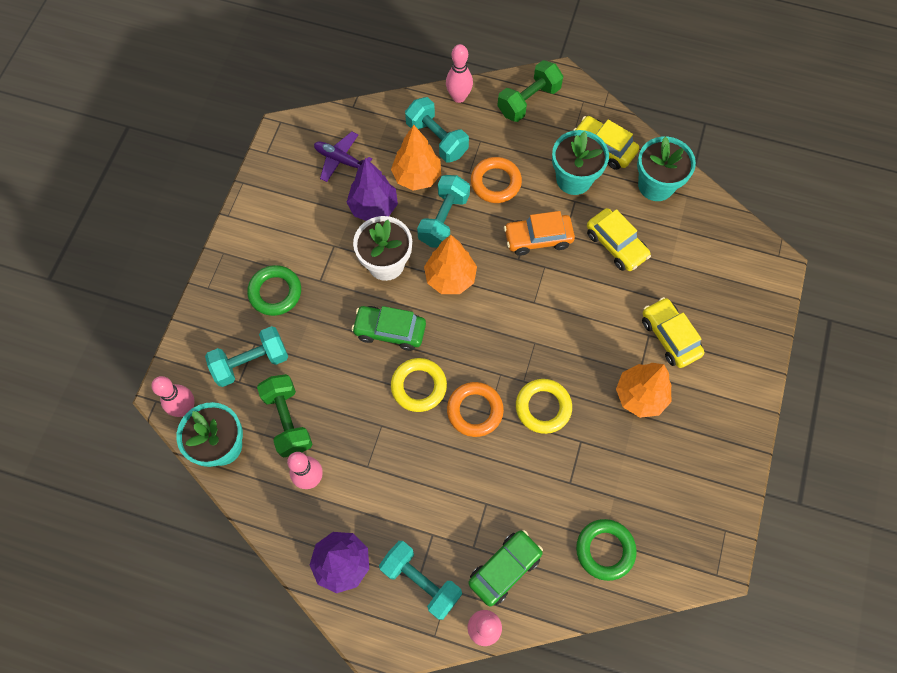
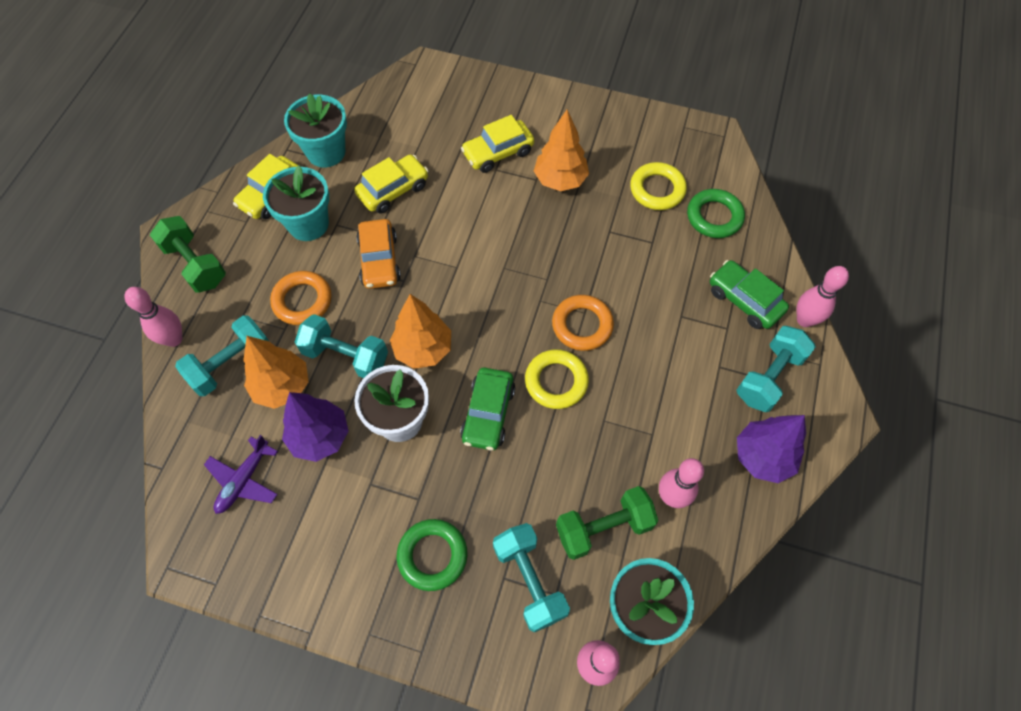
camera: 90 degrees left, 5 degrees down
yellow ring [516,379,572,434] -> yellow ring moved to [630,162,687,210]

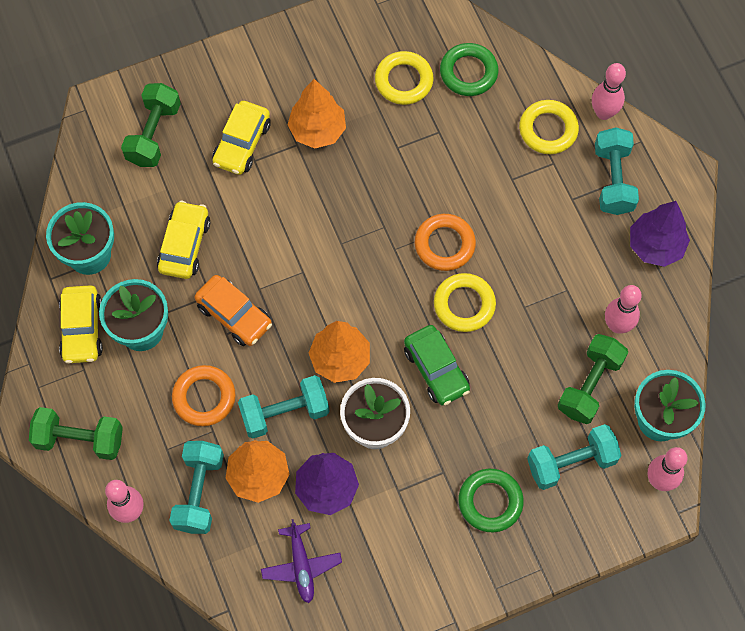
camera: 40 degrees left, 5 degrees up
turquoise dumbbell [493,523,570,633] -> turquoise dumbbell turned 45 degrees counterclockwise [527,424,622,490]
green car [710,260,789,329] -> yellow ring [519,100,579,154]
none -> green dumbbell [121,83,181,167]

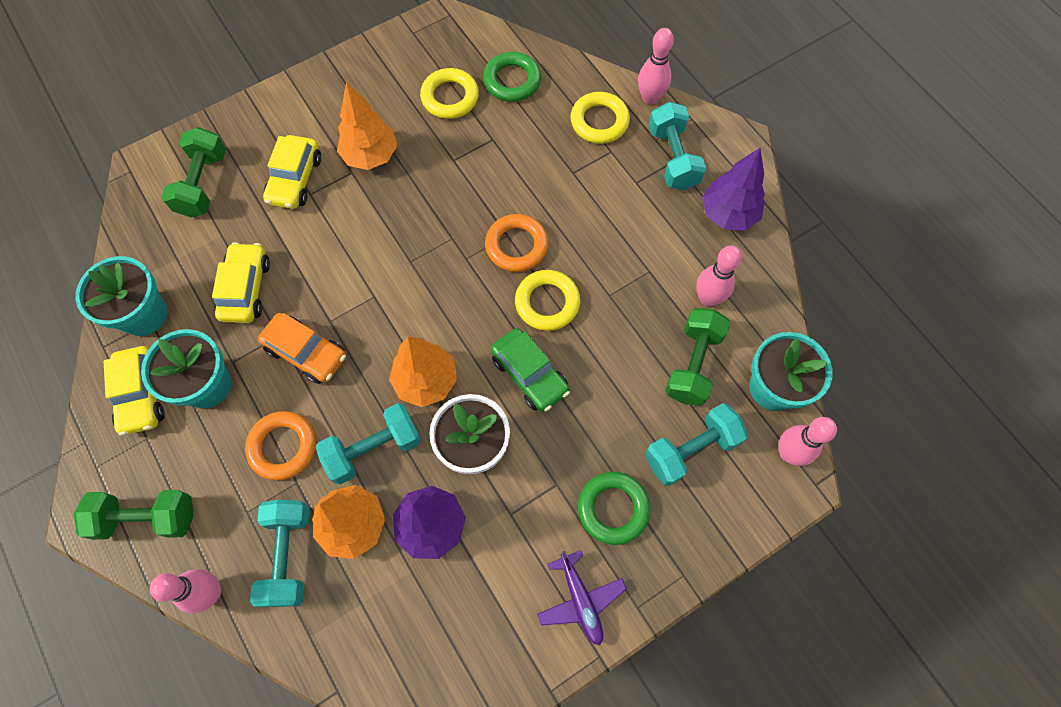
camera: 10 degrees left, 0 degrees up
purple plane [261,519,342,603] -> purple plane moved to [537,550,627,645]

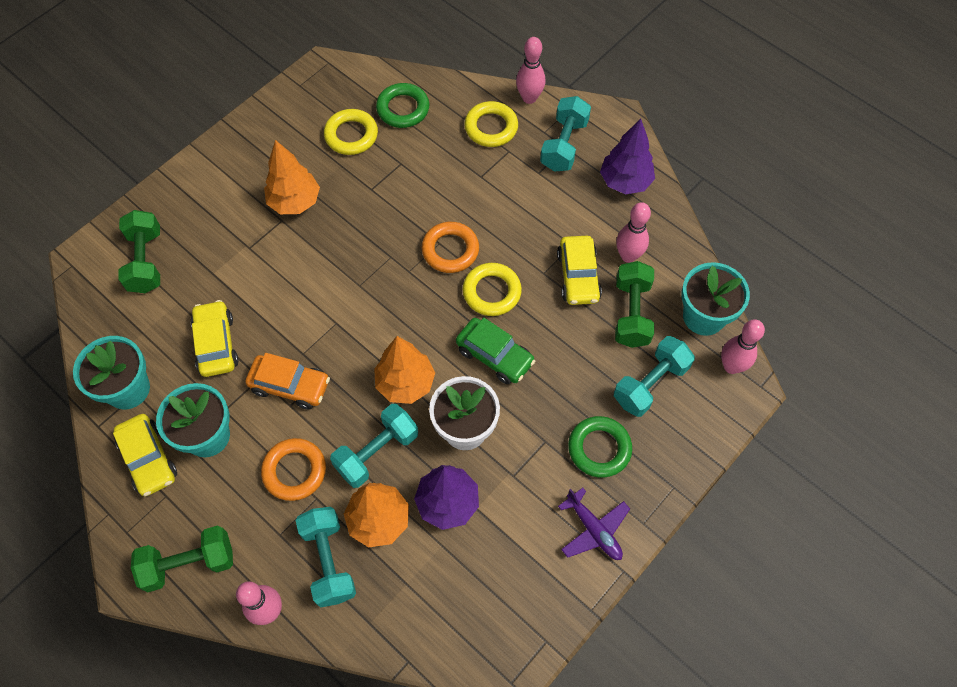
camera: 15 degrees left, 5 degrees down
yellow car [263,135,321,209] -> yellow car moved to [557,236,602,305]
turquoise dumbbell [648,102,706,190] -> turquoise dumbbell turned 45 degrees clockwise [540,96,591,172]

